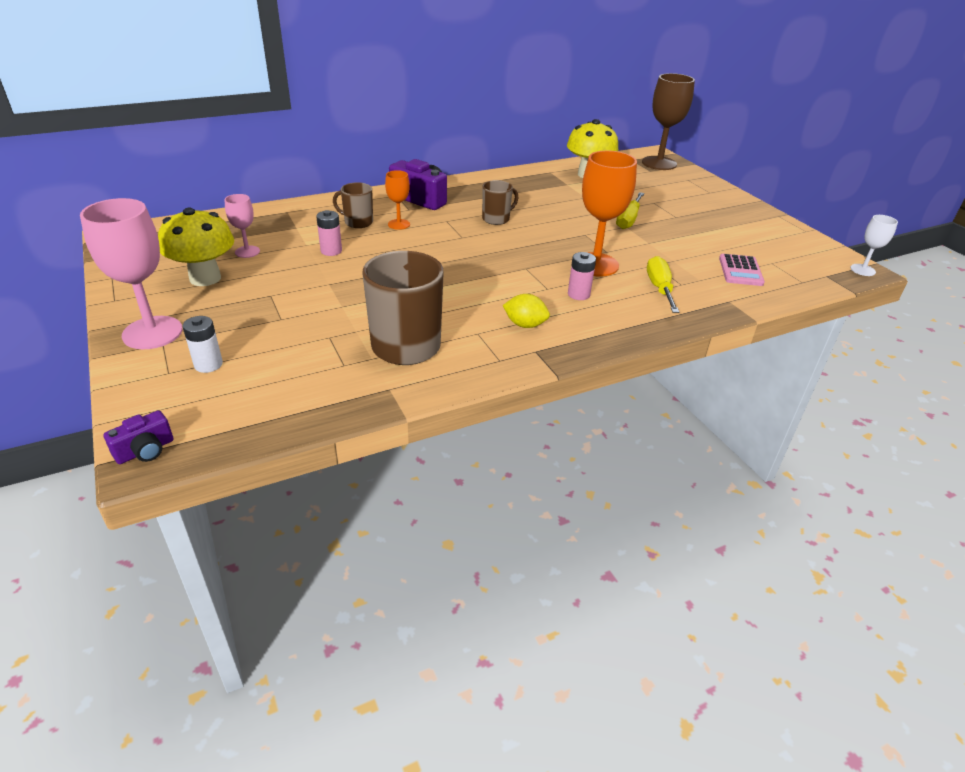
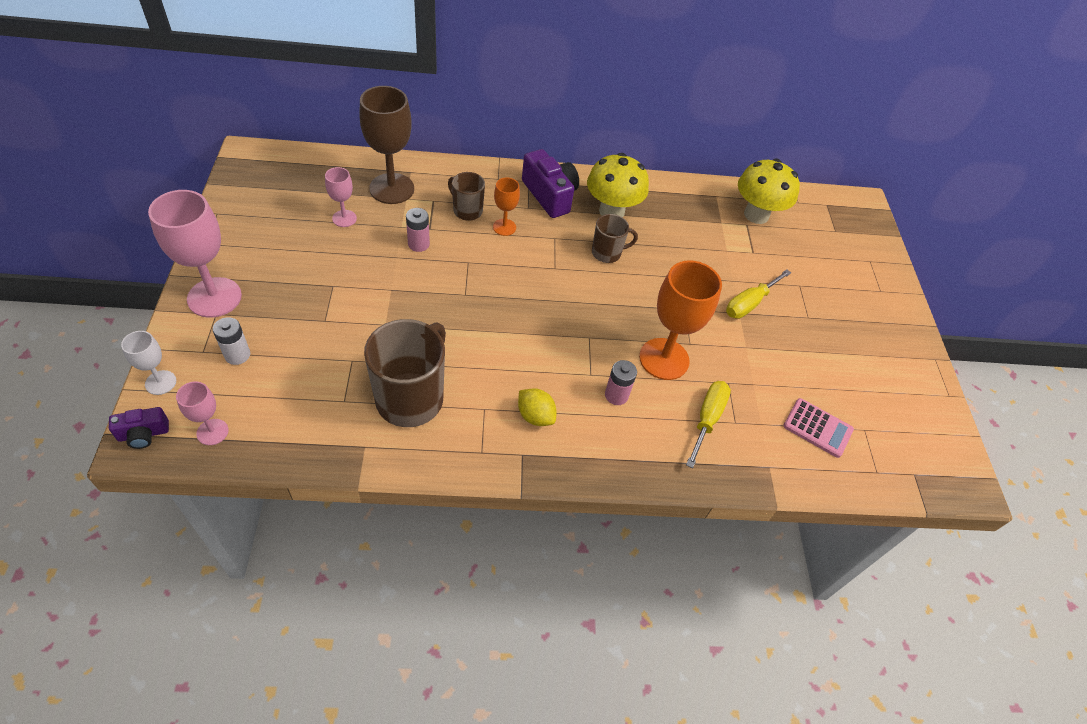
camera: 20 degrees right, 15 degrees up
yellow mushroom [158,208,234,286] -> yellow mushroom moved to [587,153,649,217]
brown goblet [642,73,695,170] -> brown goblet moved to [359,86,414,204]
pink calculator [719,254,765,286] -> pink calculator turned 90 degrees counterclockwise [783,398,854,458]
white goblet [850,215,898,276] -> white goblet moved to [121,331,176,395]
none -> pink goblet [176,381,229,445]

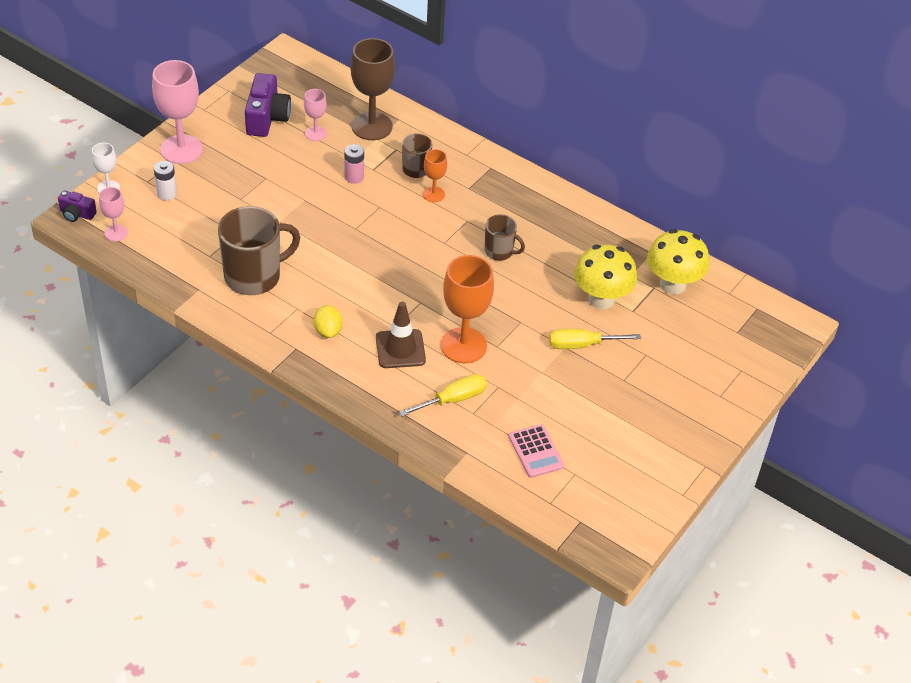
camera: 40 degrees right, 5 degrees down
purple camera [522,149,579,218] -> purple camera moved to [245,73,291,137]
yellow mushroom [587,153,649,217] -> yellow mushroom moved to [574,244,637,309]
pink battery [605,360,637,405] -> brown traffic cone [376,302,426,368]

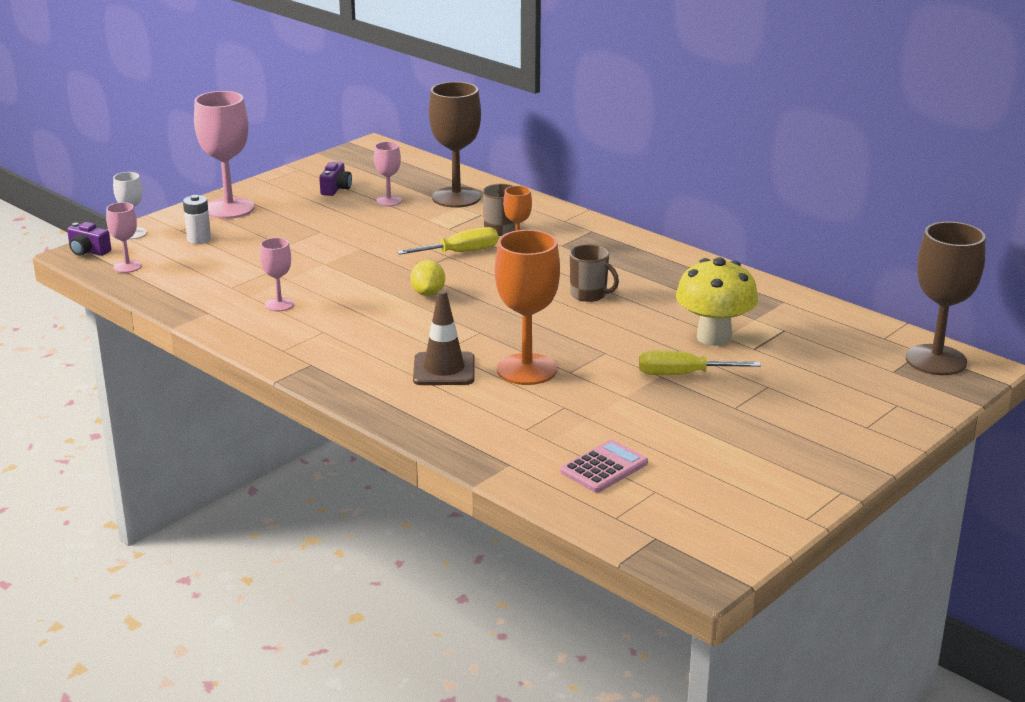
camera: 10 degrees right, 20 degrees down
brown mug [218,206,300,295] -> pink goblet [260,238,294,312]
purple camera [245,73,291,137] -> purple camera [319,162,352,196], size x0.55
yellow lemon [313,305,343,338] -> yellow lemon moved to [410,260,445,296]
pink battery [344,144,364,184] -> none
yellow screwdriver [399,374,487,416] -> yellow screwdriver moved to [397,227,498,255]
pink calculator [509,424,564,478] -> pink calculator turned 120 degrees counterclockwise [560,439,648,493]
yellow mushroom [647,229,710,295] -> none
none -> brown goblet [906,222,986,375]

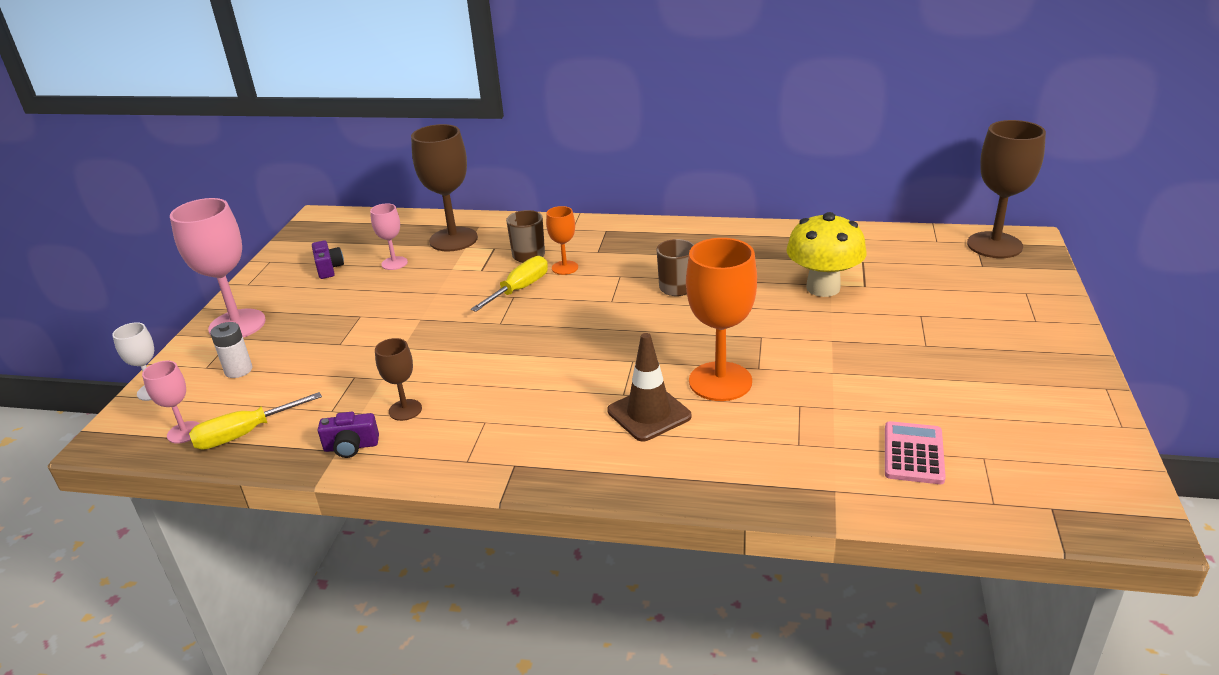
camera: 30 degrees left, 5 degrees up
purple camera [67,222,111,256] -> purple camera moved to [318,412,379,458]
pink goblet [260,238,294,312] -> brown goblet [375,338,422,421]
yellow lemon [410,260,445,296] -> none
yellow screwdriver [639,350,761,375] -> yellow screwdriver moved to [189,392,322,450]

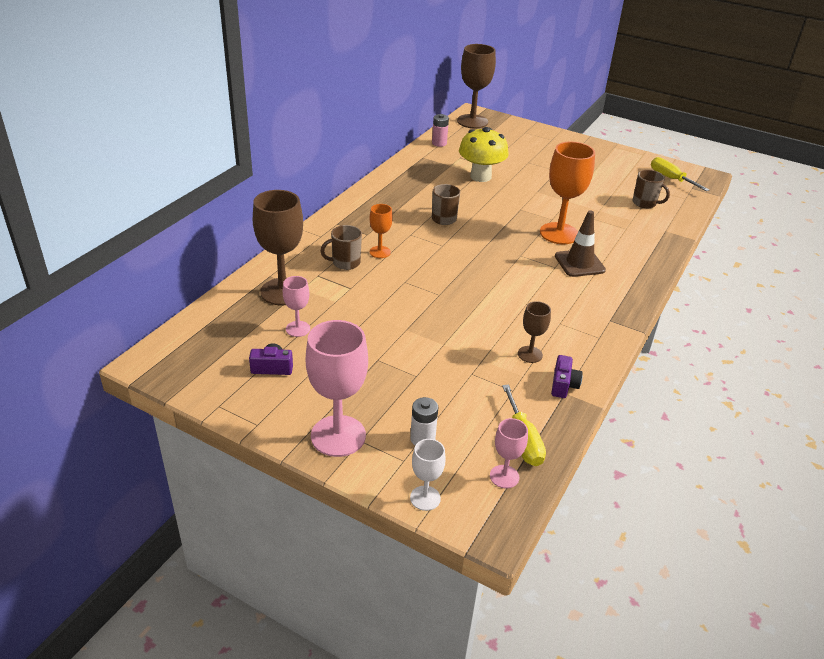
camera: 75 degrees left, 5 degrees up
yellow screwdriver [471,256,548,312] -> yellow screwdriver moved to [651,157,709,191]
pink calculator [885,421,946,484] -> brown mug [633,170,670,208]
none -> pink battery [432,114,449,147]

